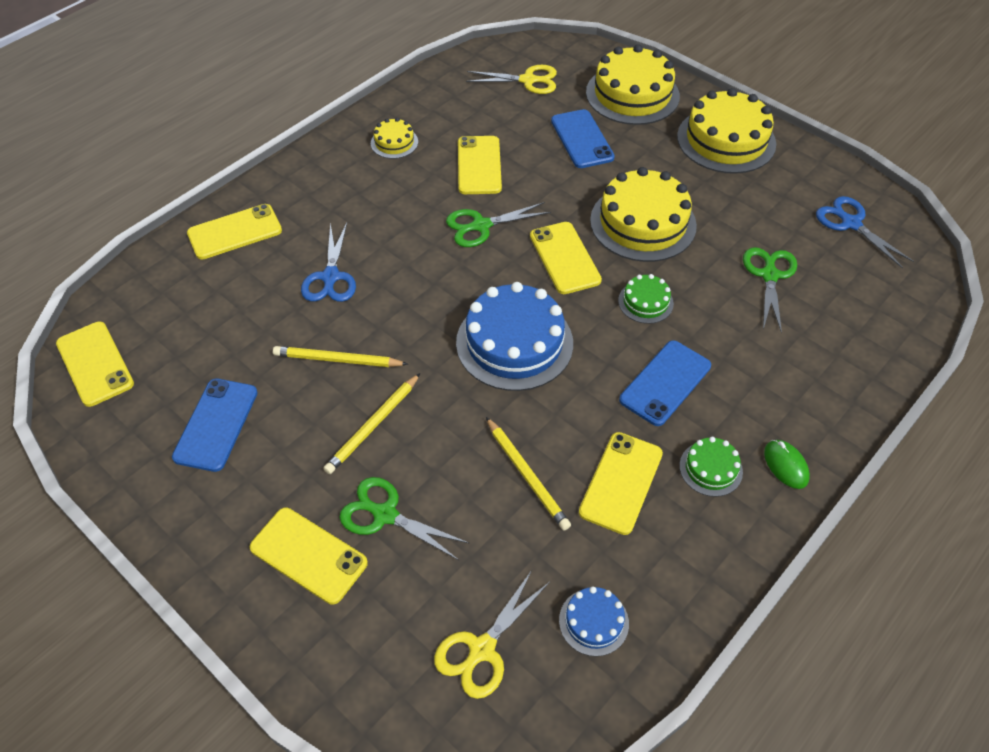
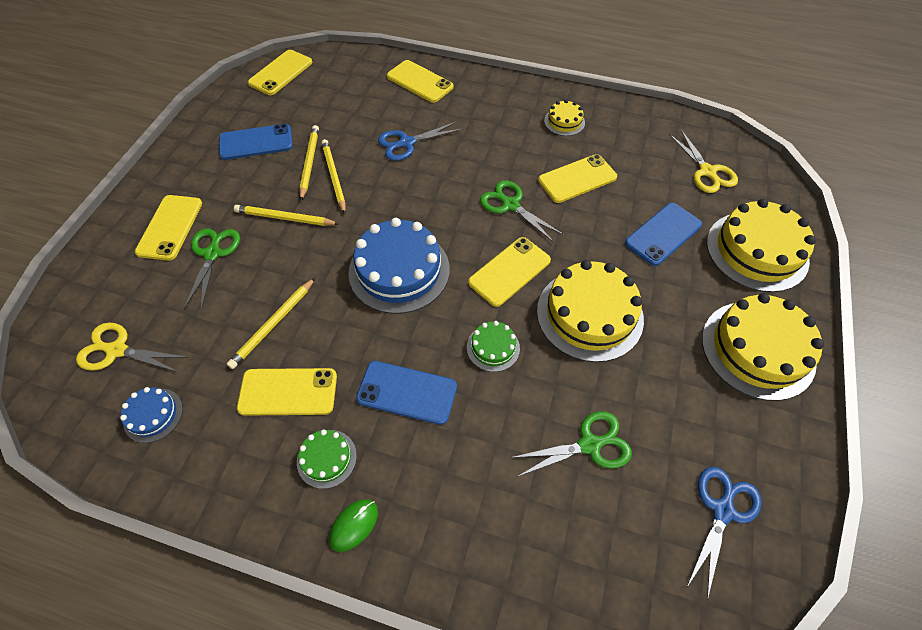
camera: 65 degrees right, 5 degrees up
none -> yellow pencil [299,125,319,201]

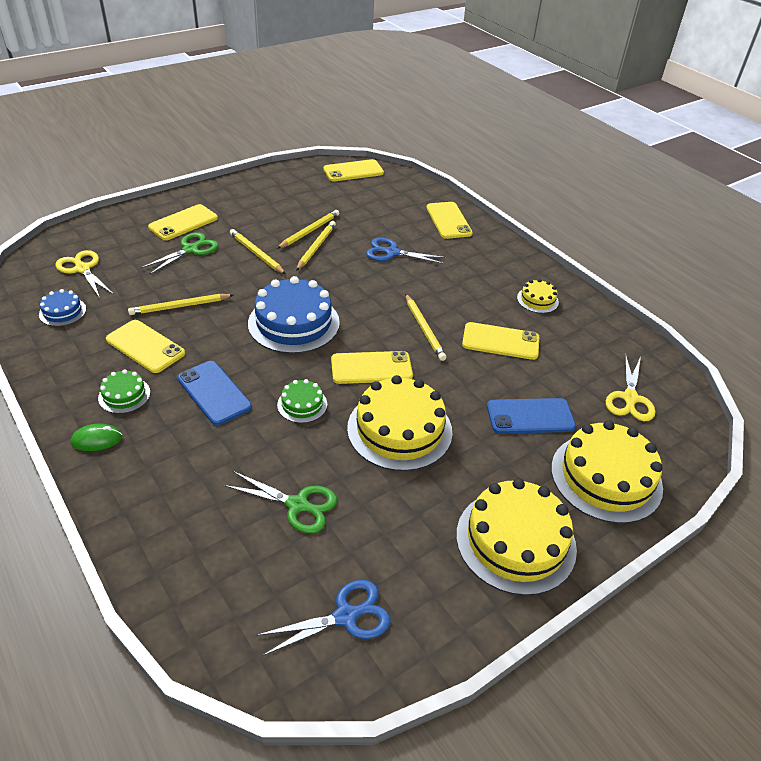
camera: 35 degrees right, 15 degrees down
blue phone [219,124,293,160] -> none
green scissors [480,180,564,243] -> yellow pencil [405,294,446,361]

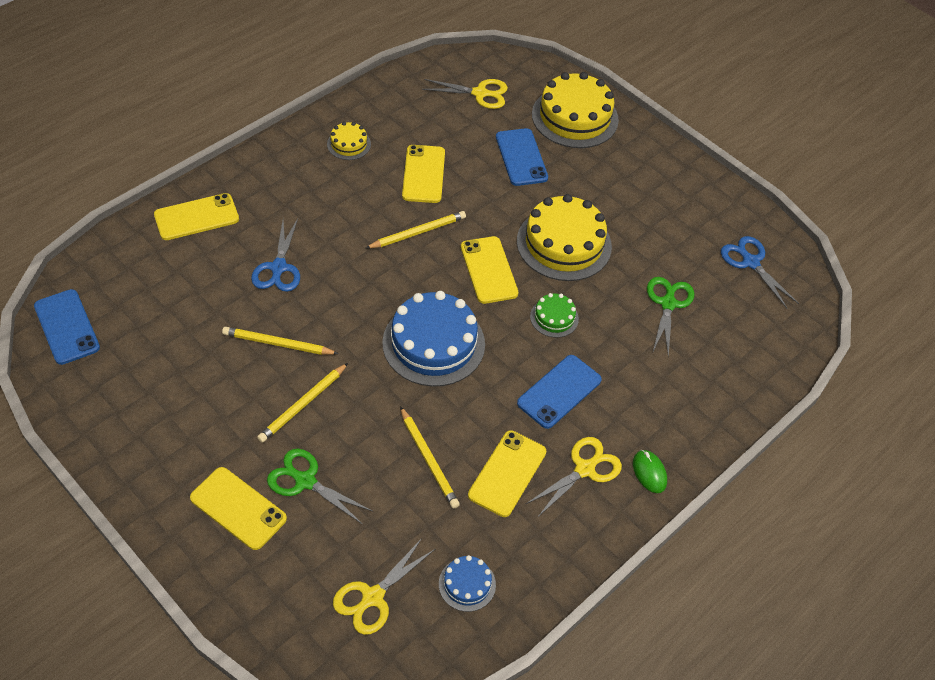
camera: 100 degrees left, 10 degrees up
green cake [98,369,150,414] -> yellow scissors [526,437,622,517]
yellow pencil [277,210,339,249] -> none
yellow phone [323,159,384,182] -> blue phone [34,289,100,365]
yellow cake [456,478,577,596] -> none

